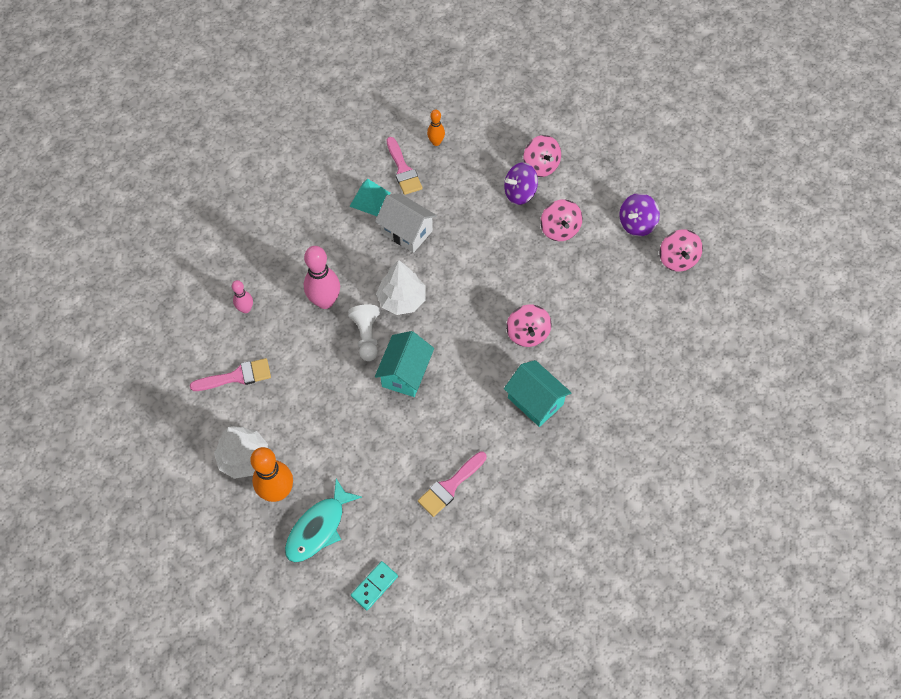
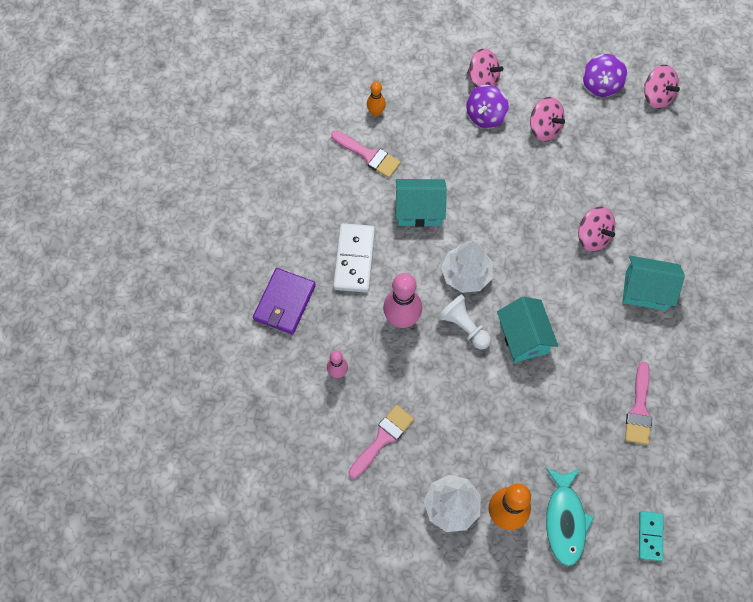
camera: 35 degrees left, 5 degrees up
turquoise pyramid [349,179,390,216] -> none
white house [375,194,437,253] -> turquoise house [396,179,447,227]
none -> purple wallet [253,268,316,335]
none -> white domino [333,223,375,292]

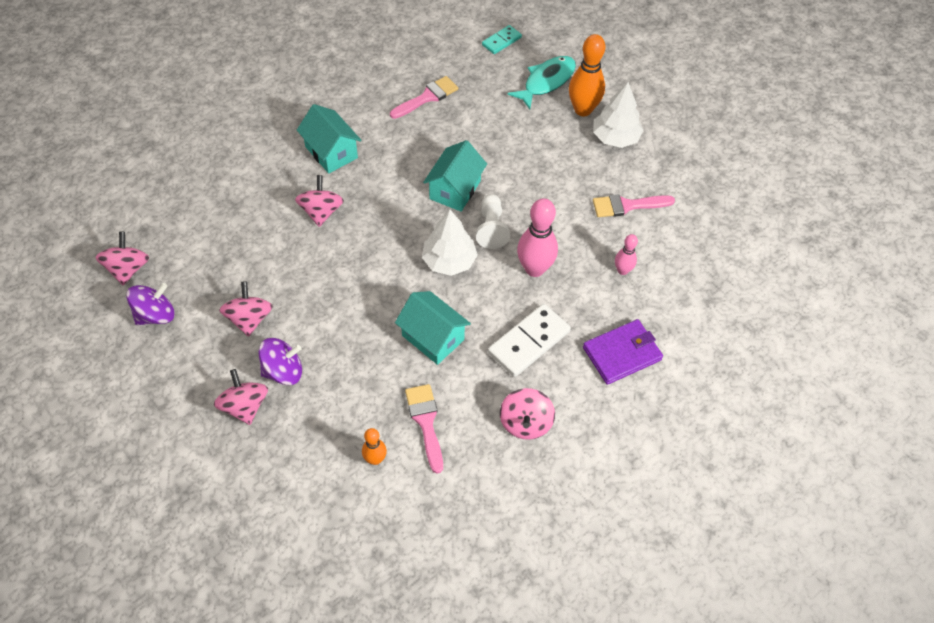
camera: 140 degrees left, 10 degrees down
none -> pink spinning top [500,388,555,440]

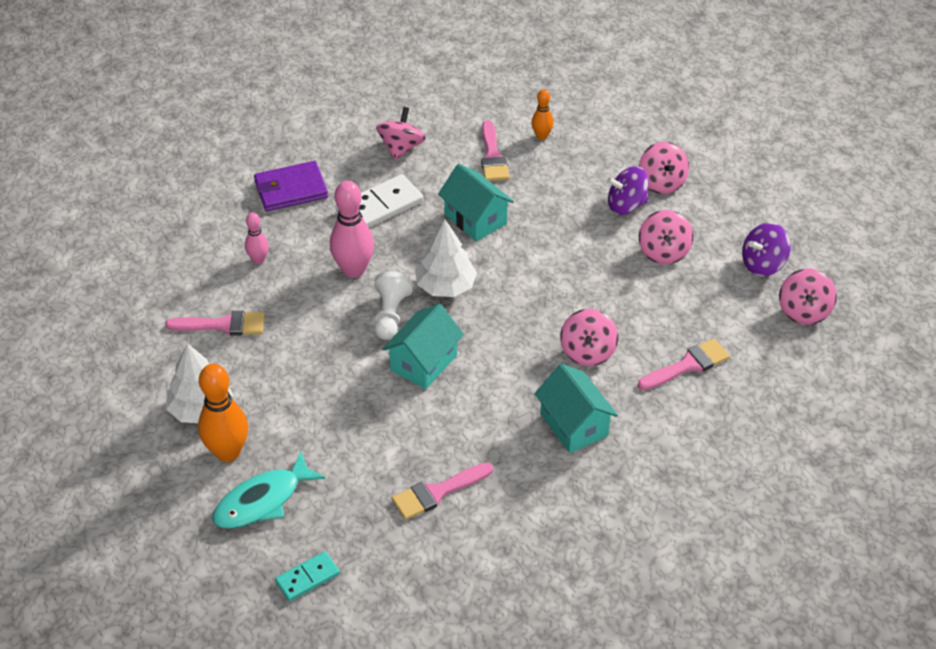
camera: 170 degrees left, 10 degrees down
none -> pink brush [638,339,730,390]

